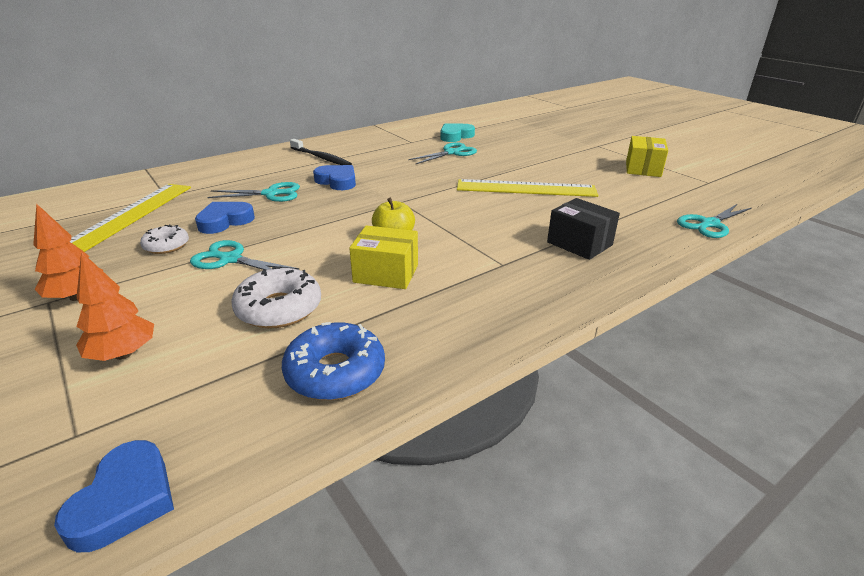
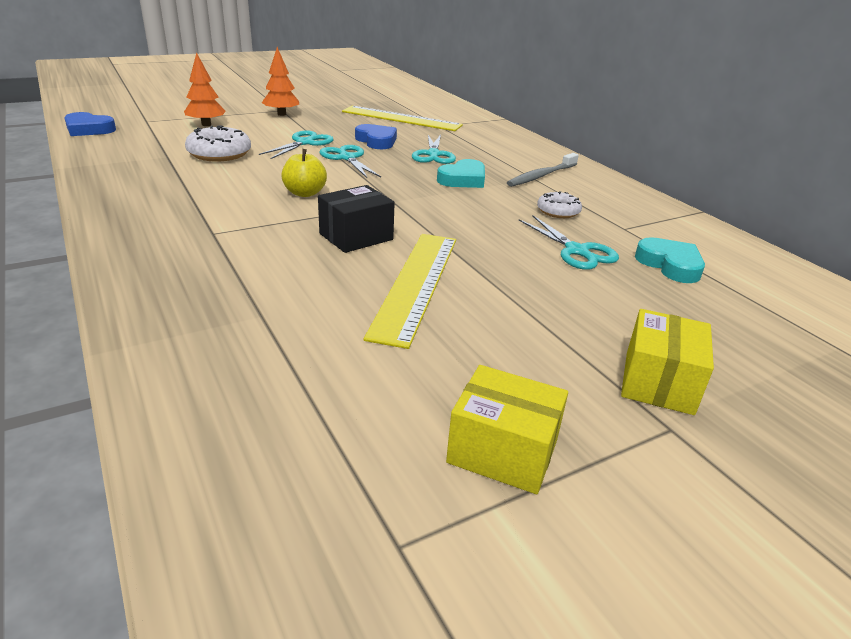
camera: 95 degrees right, 0 degrees up
white donut [140,225,189,254] -> white donut moved to [537,191,582,218]
blue donut [282,322,385,400] -> none
black toothbrush [290,139,352,165] -> grey toothbrush [507,153,579,187]
blue heart [313,165,356,190] -> turquoise heart [437,159,485,188]
yellow box [349,225,418,289] -> yellow box moved to [621,309,714,415]
black box [547,198,620,260] -> black box moved to [318,185,395,253]
turquoise scissors [677,204,752,238] -> turquoise scissors moved to [320,145,381,178]

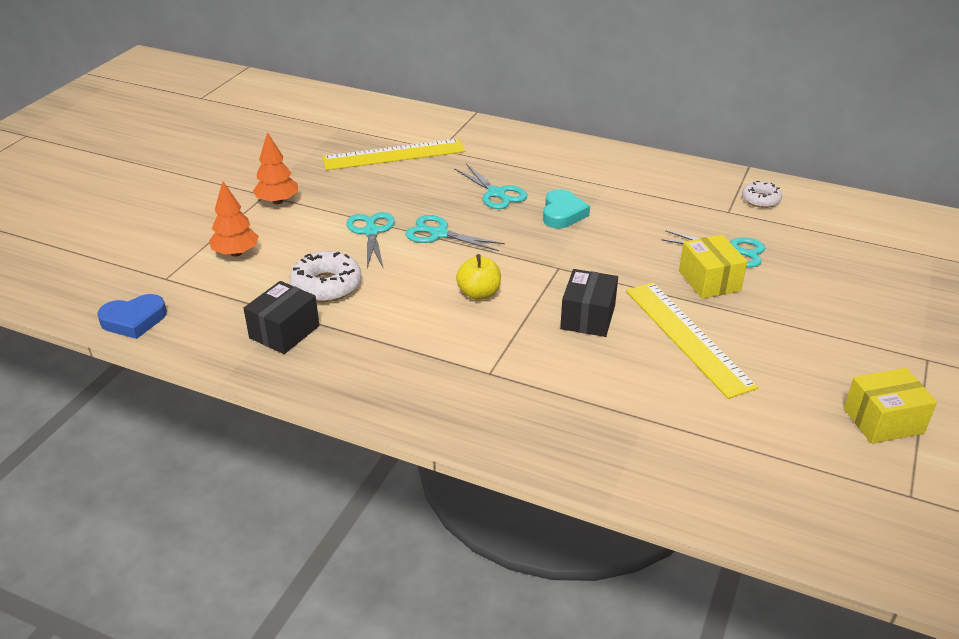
camera: 35 degrees left, 5 degrees up
blue heart [355,124,397,149] -> none
grey toothbrush [507,153,579,187] -> none
white donut [537,191,582,218] -> white donut moved to [742,181,782,208]
yellow box [621,309,714,415] -> yellow box moved to [679,235,747,299]
turquoise heart [635,237,705,283] -> none
none -> black box [243,281,319,354]

